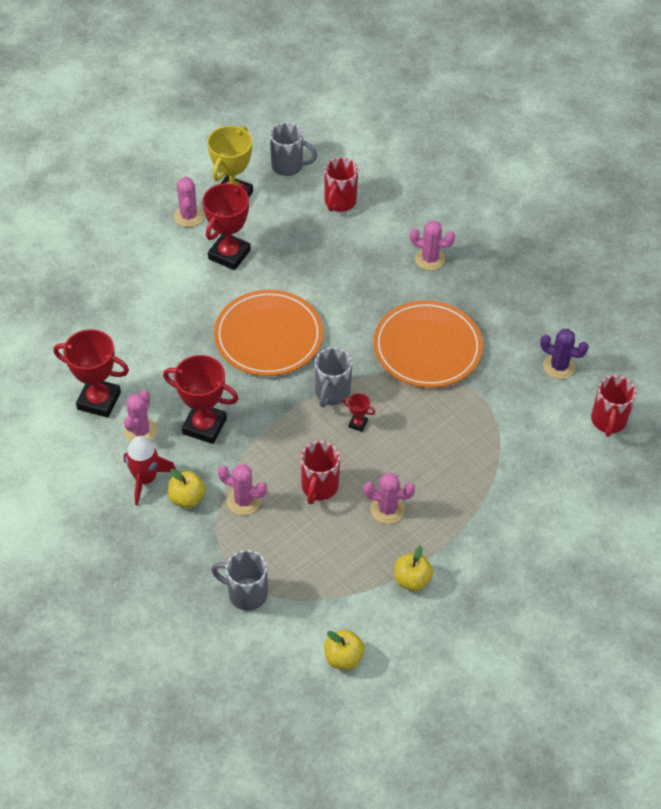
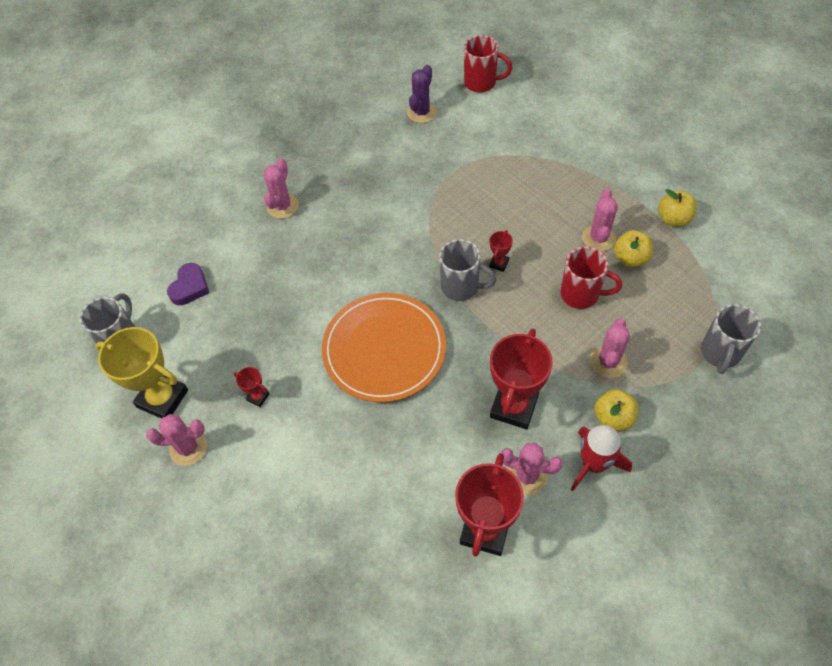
camera: 85 degrees left, 5 degrees up
red trophy [203,183,251,270] -> red trophy [234,367,269,407], size x0.44
red mug [324,157,358,212] -> purple heart [167,263,209,305]
yellow apple [324,630,365,670] -> yellow apple moved to [614,230,653,267]
orange plate [373,300,483,388] -> none

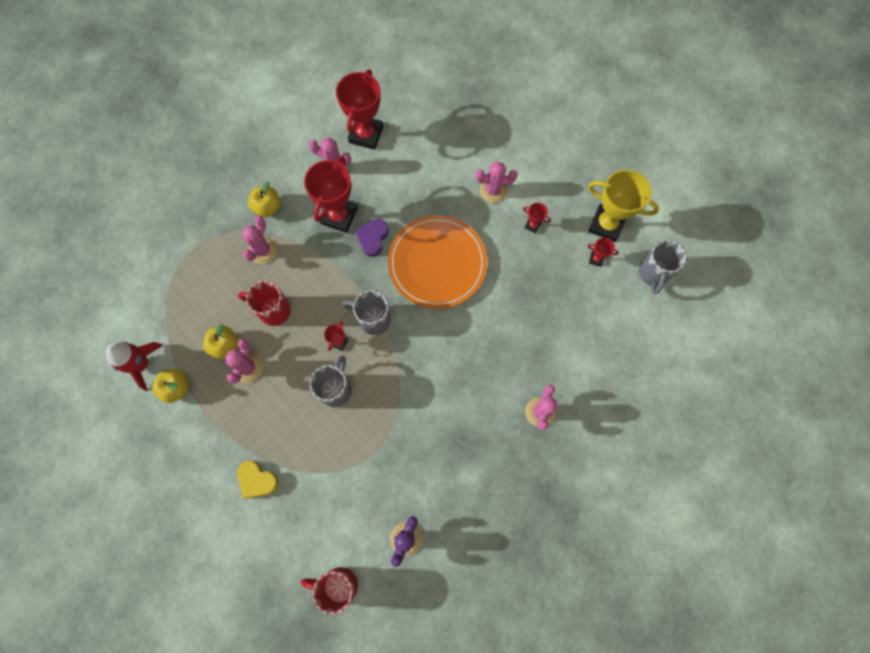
camera: 175 degrees right, 15 degrees up
pink cactus [146,414,207,466] -> pink cactus moved to [476,162,518,203]
purple heart [167,263,209,305] -> purple heart moved to [355,219,389,257]
red rocket [570,425,632,491] -> red rocket moved to [106,342,163,391]
grey mug [701,304,761,374] -> grey mug moved to [310,356,352,407]
none -> yellow heart [237,461,279,499]
none -> red trophy [588,238,619,267]

